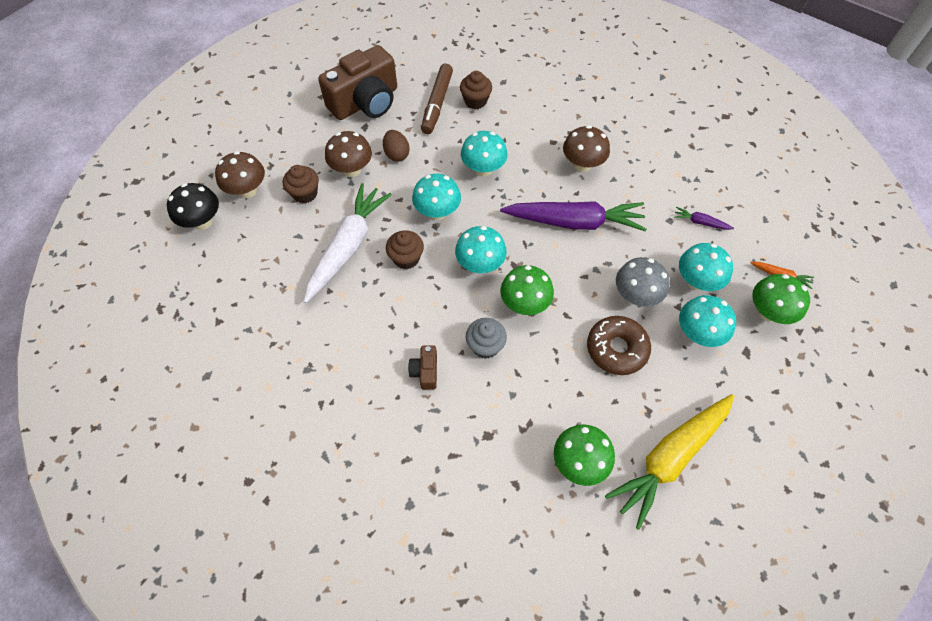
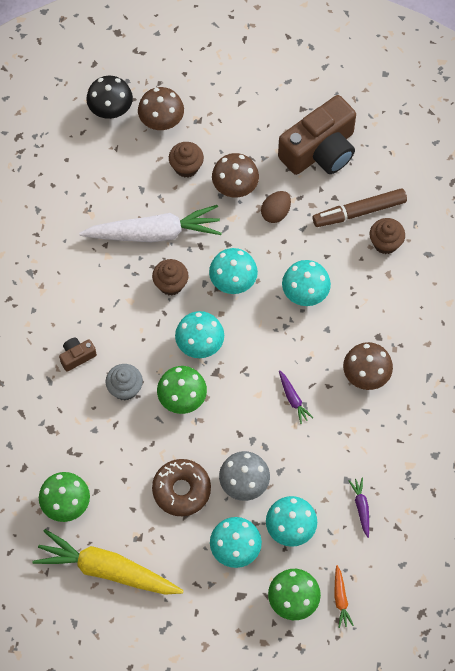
camera: 60 degrees right, 5 degrees up
brown camera [318,45,397,120] -> brown camera turned 60 degrees counterclockwise [278,95,356,175]
purple carrot [500,201,647,231] -> purple carrot [279,370,313,424], size x0.41

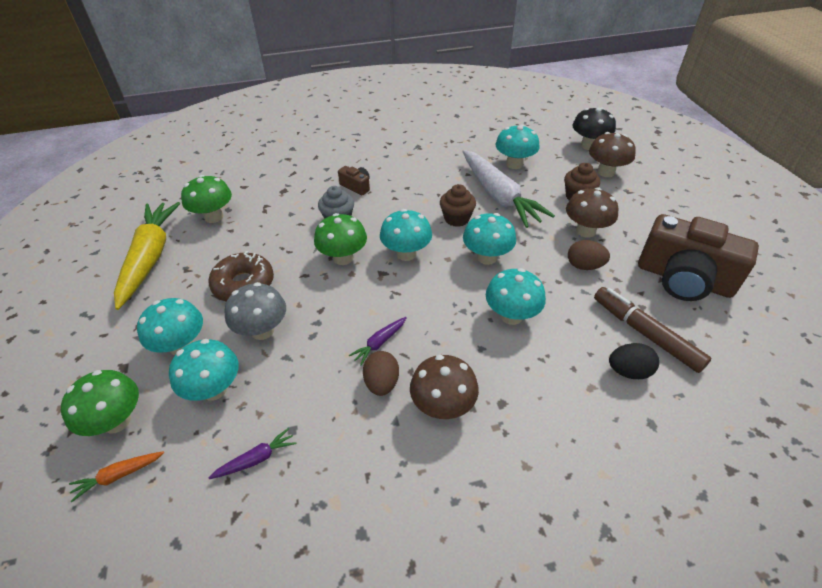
camera: 70 degrees right, 20 degrees down
brown cupcake [370,218,405,254] -> black egg [609,343,659,379]
none -> brown egg [363,351,399,396]
none -> turquoise mushroom [495,124,540,169]

